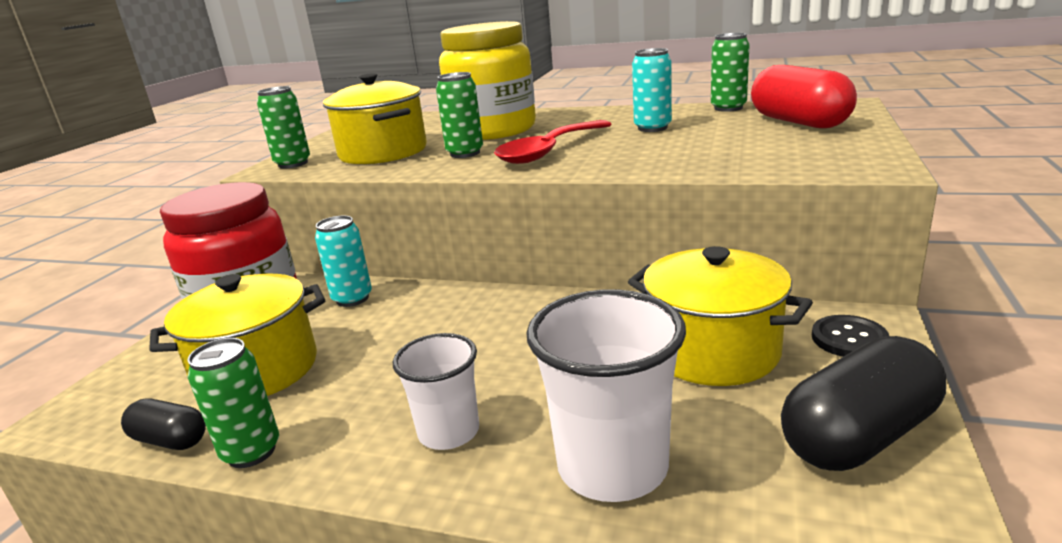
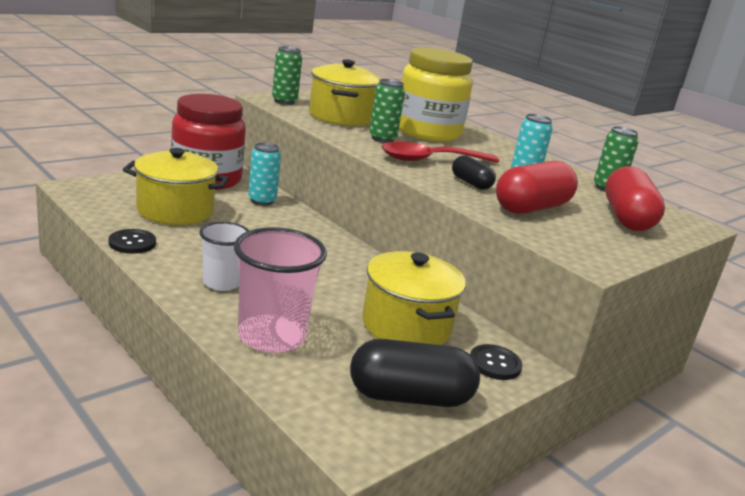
camera: 25 degrees right, 0 degrees up
black capsule [121,398,206,450] -> black capsule moved to [452,155,496,190]
green can [188,338,279,468] -> black button [109,229,156,254]
white cup [526,289,686,502] -> pink cup [234,227,327,353]
none -> red capsule [496,161,578,214]

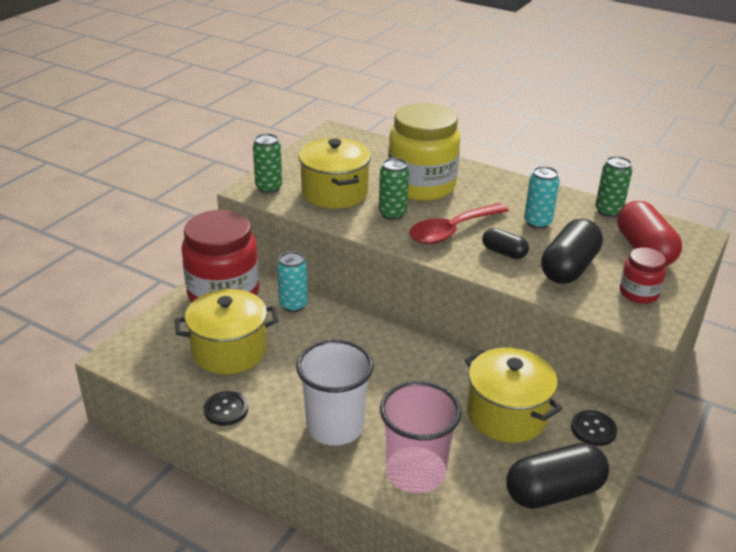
camera: 15 degrees left, 10 degrees up
white cup [199,222,249,291] -> white cup [296,340,374,446], size x1.60
red capsule [496,161,578,214] -> black capsule [541,219,603,284]
none -> red jar [620,247,666,304]

